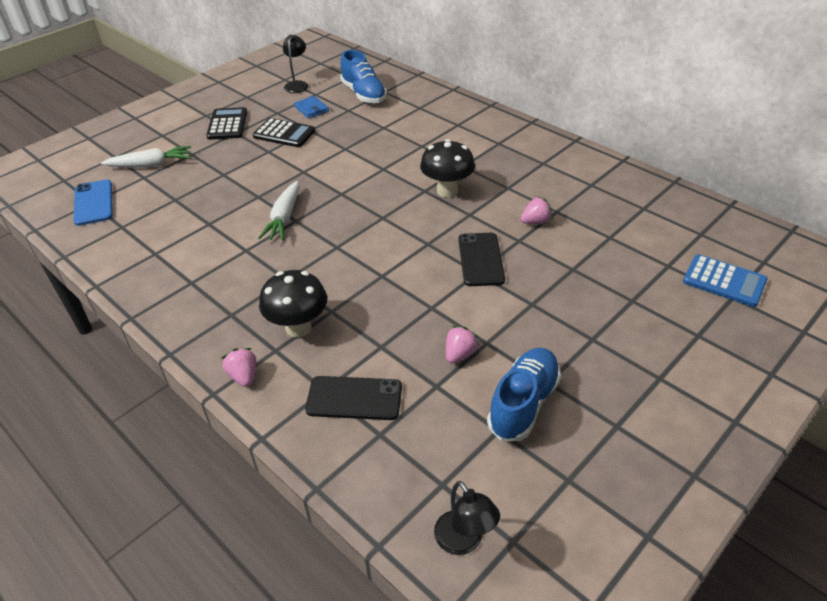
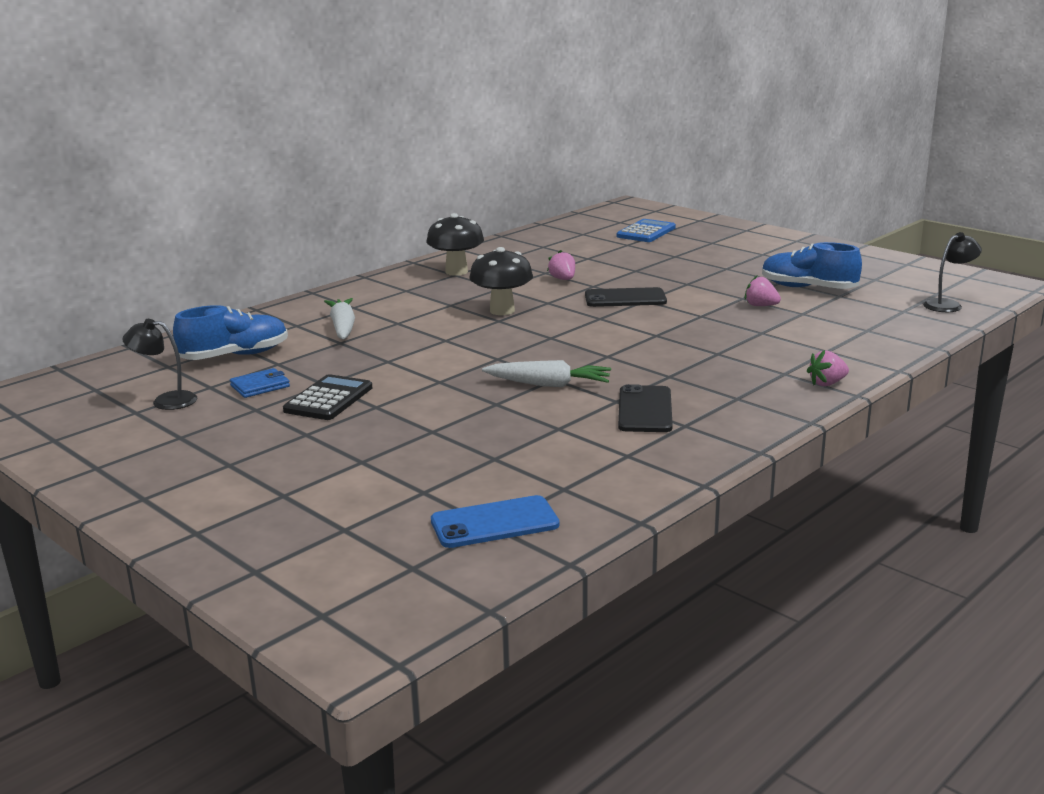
camera: 90 degrees left, 20 degrees down
white carrot [101,146,191,168] -> white carrot moved to [324,298,355,339]
black calculator [206,107,247,140] -> none
black mushroom [259,270,327,338] -> black mushroom moved to [426,213,484,276]
black phone [305,376,402,420] -> black phone moved to [618,384,673,432]

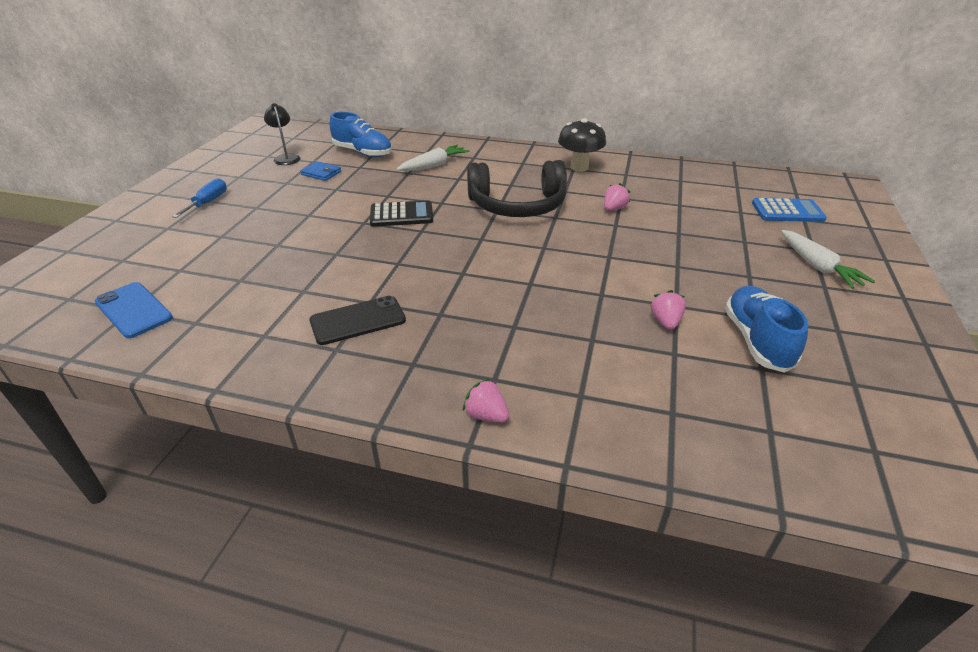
camera: 60 degrees right, 15 degrees up
black calculator [283,374,372,420] -> black calculator moved to [370,200,433,227]
black mushroom [469,247,533,315] -> black headphones [467,160,567,217]
white carrot [482,360,611,387] -> white carrot moved to [781,230,875,289]
black phone [585,287,667,307] -> none
black lamp [923,232,982,312] -> none
none -> blue screwdriver [172,178,227,218]

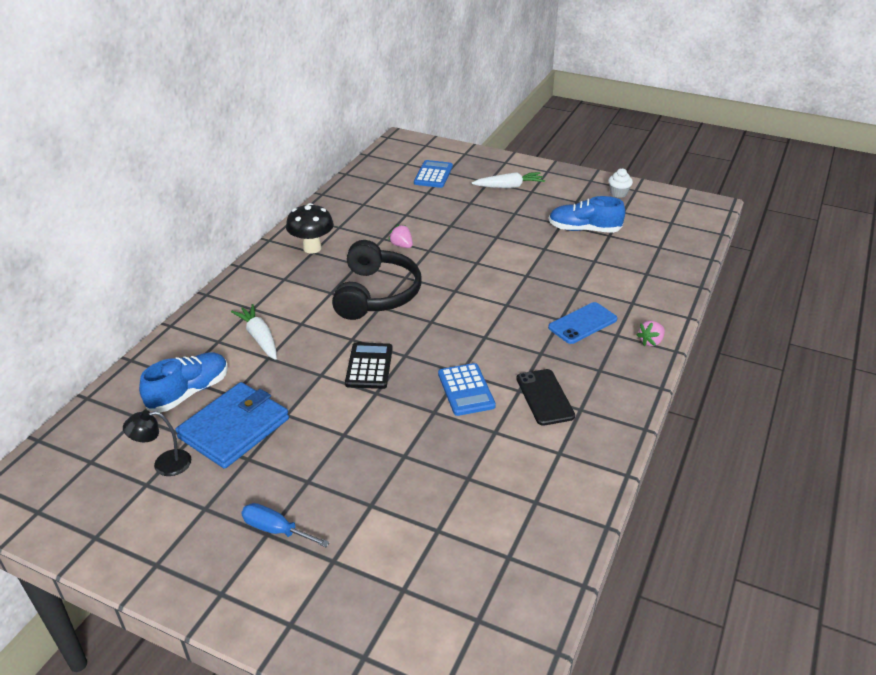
camera: 80 degrees left, 0 degrees up
blue phone [95,282,173,338] -> blue phone moved to [548,302,617,344]
blue wallet [300,161,341,181] -> blue wallet [176,382,289,469], size x2.18
pink strawberry [651,290,686,330] -> none
none -> blue calculator [438,363,496,416]
none -> white cupcake [608,168,633,198]

